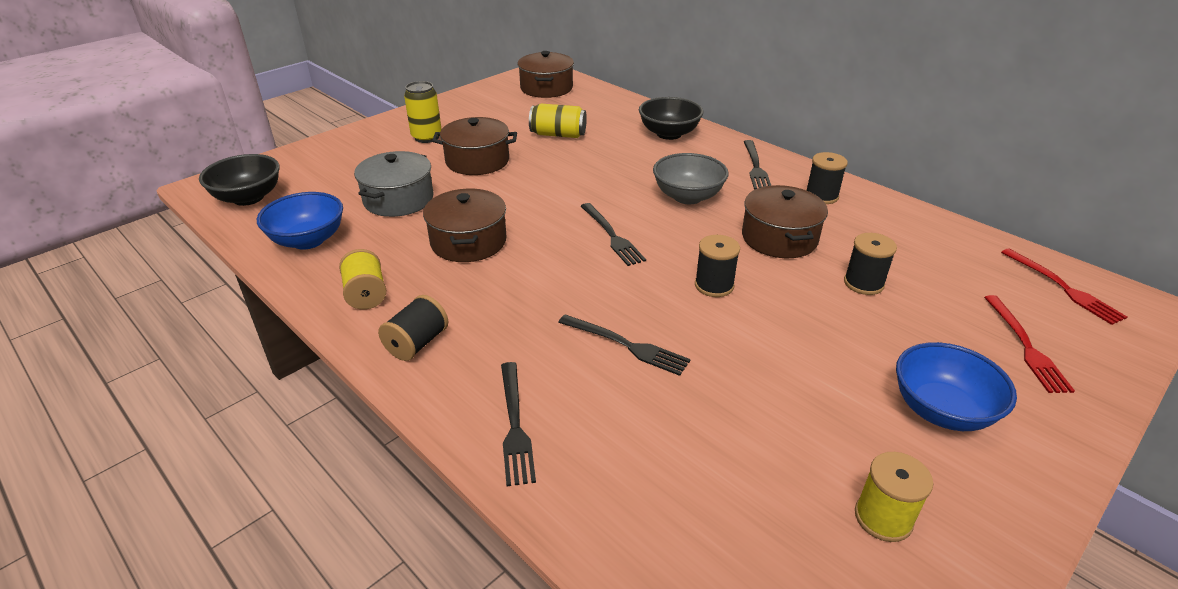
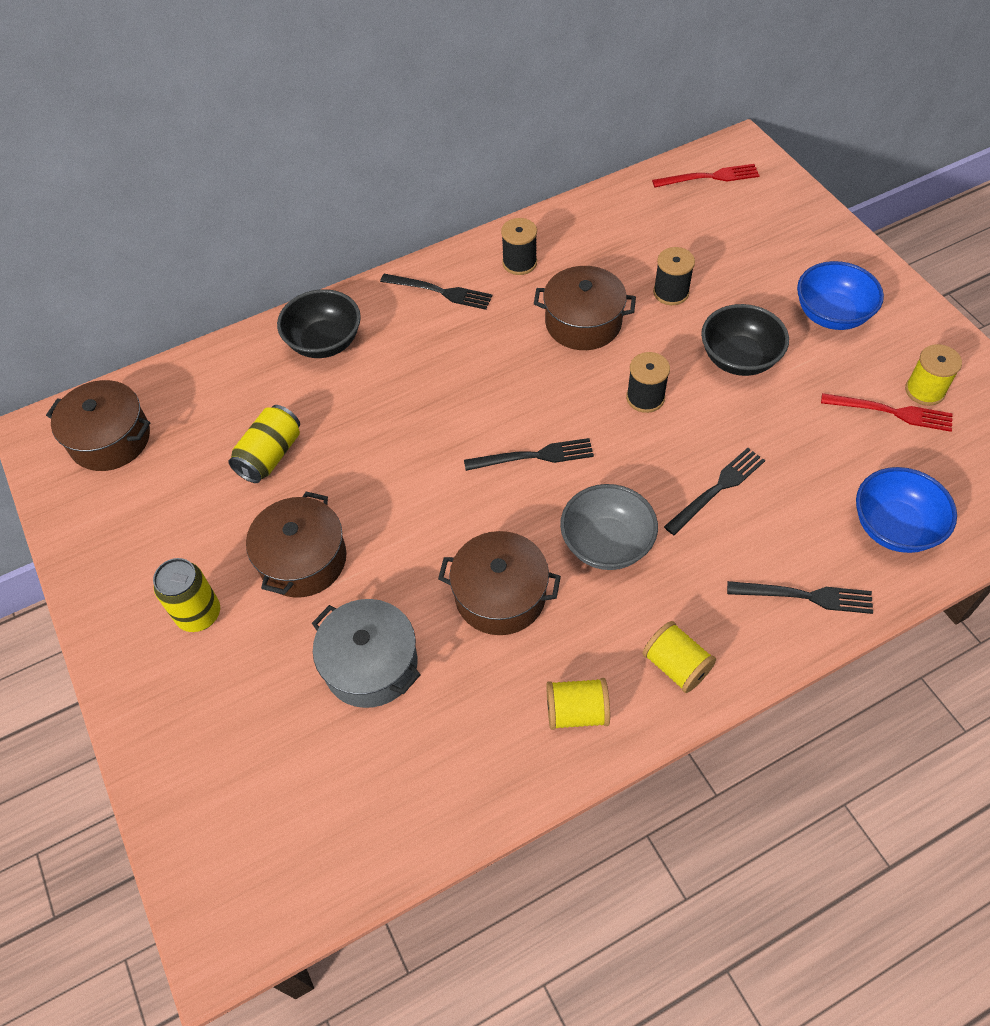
camera: 70 degrees left, 20 degrees up
black bowl [199,154,280,206] -> black bowl moved to [701,304,789,376]
blue bowl [257,192,343,250] -> blue bowl moved to [856,467,957,553]
black spool [378,295,448,361] -> yellow spool [642,621,716,693]
grey bowl [653,153,729,204] -> grey bowl moved to [560,484,658,570]
red fork [984,295,1075,393] -> red fork moved to [821,393,953,432]

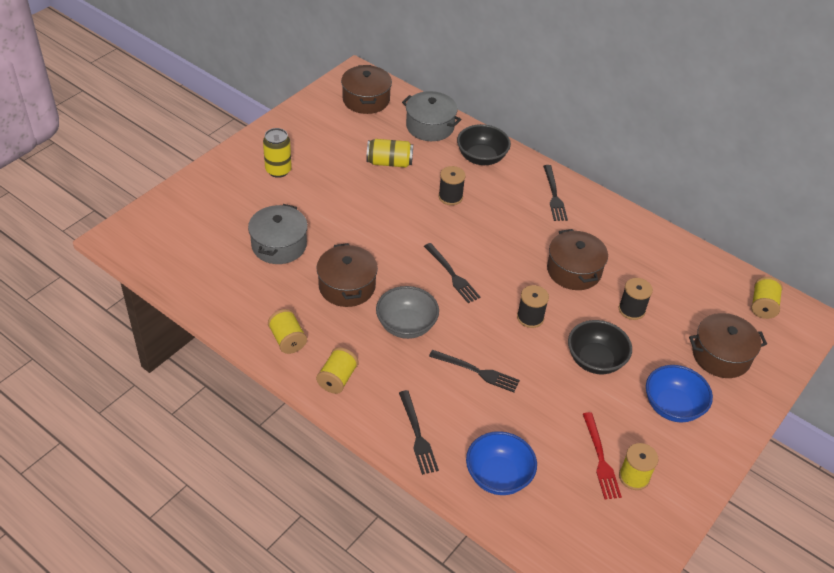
camera: 60 degrees right, 10 degrees down
brown pot [246,491,346,598] -> brown pot moved to [689,313,767,378]
black spool [501,218,537,275] -> black spool moved to [438,166,466,205]
red fork [652,164,760,188] -> yellow spool [751,277,783,319]
none -> grey pot [402,91,462,141]

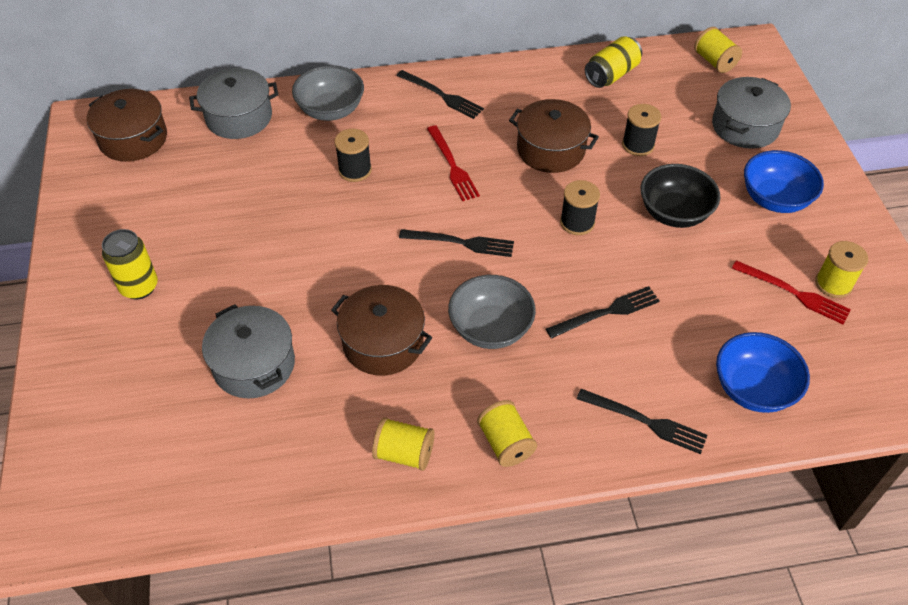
camera: 45 degrees left, 5 degrees up
yellow can [366,139,413,167] -> yellow can moved to [585,36,642,88]
black bowl [457,124,511,165] -> grey bowl [292,65,364,121]
brown pot [689,313,767,378] -> grey pot [712,77,791,149]
none -> red fork [427,125,480,201]

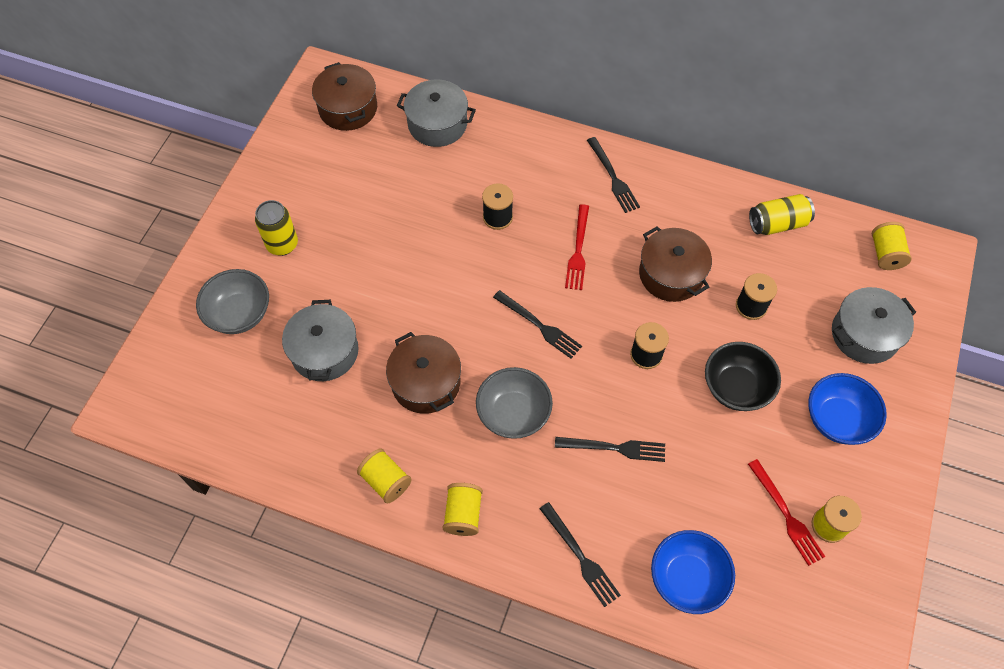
camera: 30 degrees right, 10 degrees up
grey bowl [292,65,364,121] -> grey bowl moved to [196,269,269,334]

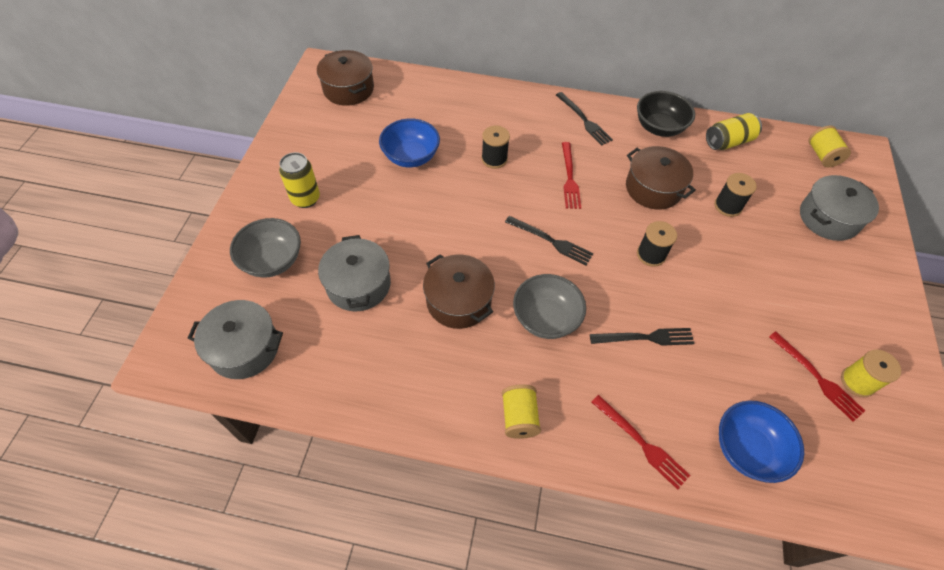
camera: 10 degrees left, 5 degrees down
yellow spool [357,448,412,504] -> none
grey pot [397,80,476,147] -> grey pot moved to [187,300,283,379]
black fork [539,502,621,607] -> red fork [592,395,690,490]
black bowl [705,342,781,411] -> black bowl moved to [637,91,695,137]
blue bowl [808,373,887,445] -> blue bowl moved to [379,118,440,167]

